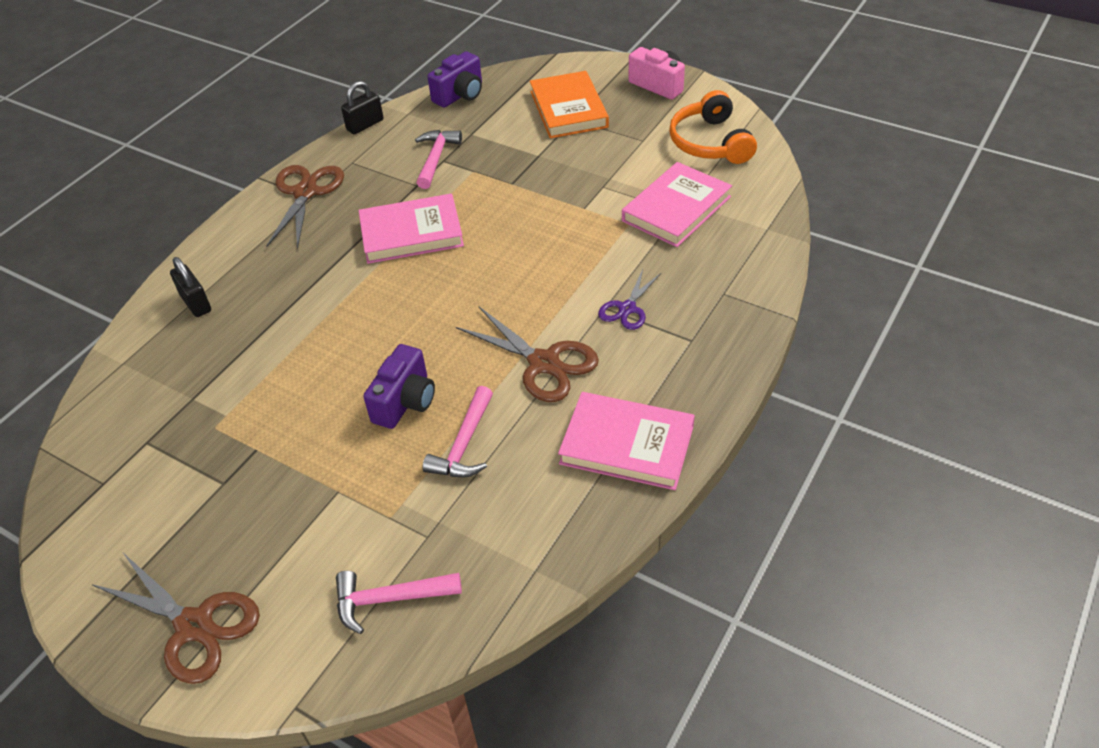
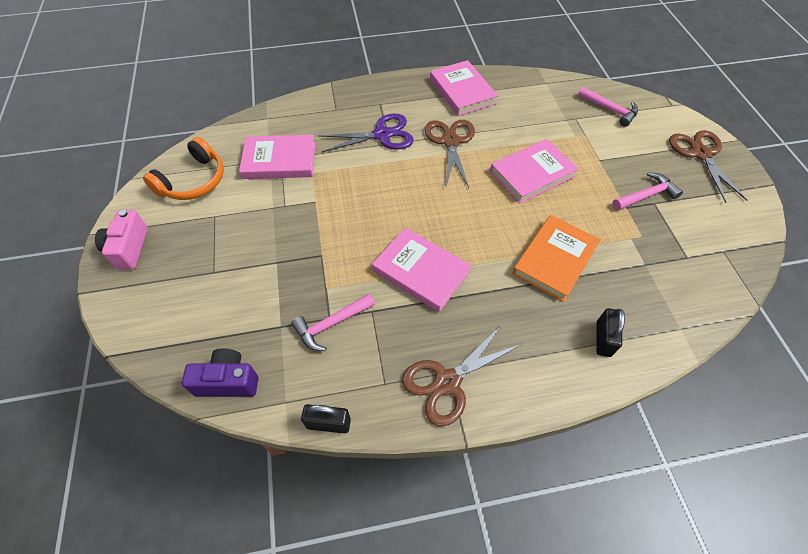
camera: 135 degrees left, 10 degrees up
purple camera [363,344,435,429] -> pink book [490,139,579,204]
pink hammer [423,386,493,477] -> pink hammer moved to [613,172,683,211]
orange book [530,71,609,138] -> orange book moved to [512,215,601,302]
purple scissors [598,269,661,330] -> purple scissors [318,113,414,152], size x1.67

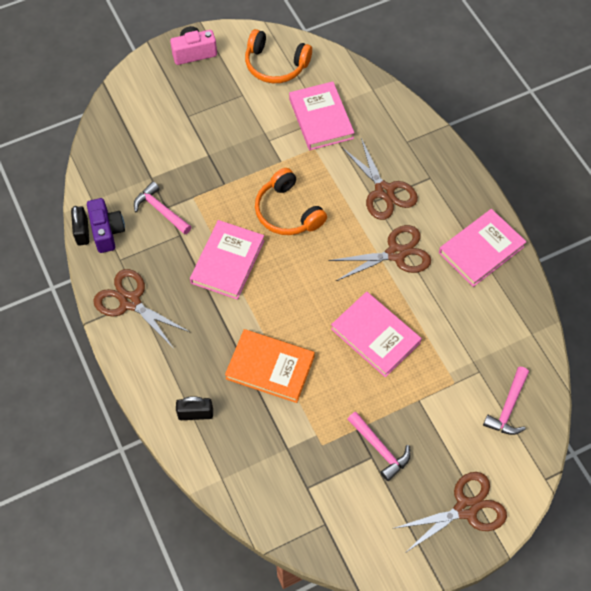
camera: 75 degrees right, 5 degrees up
purple camera [182,348,258,397] -> purple camera moved to [87,198,125,253]
purple scissors [318,113,414,152] -> brown scissors [342,138,418,220]
none -> orange headphones [255,168,327,235]

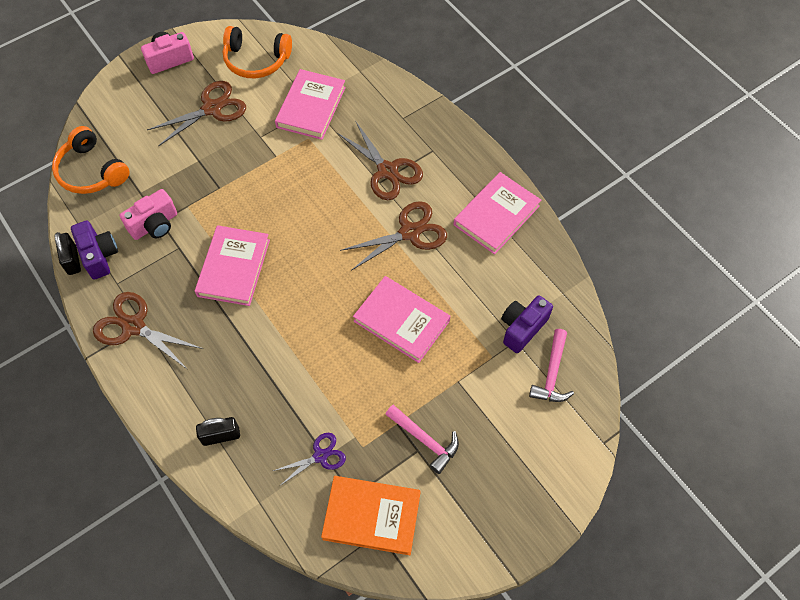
camera: 10 degrees left, 0 degrees up
pink hammer [134,182,191,235] -> pink camera [119,189,177,240]
orange book [225,329,315,403] -> orange book moved to [321,476,421,555]
orange headphones [255,168,327,235] -> orange headphones moved to [52,126,130,194]
pink book [289,81,354,150] -> pink book turned 45 degrees clockwise [275,69,346,140]
brown scissors [392,472,507,553] -> brown scissors moved to [147,81,246,146]
none -> purple scissors [273,433,346,485]
none -> purple camera [501,295,553,353]

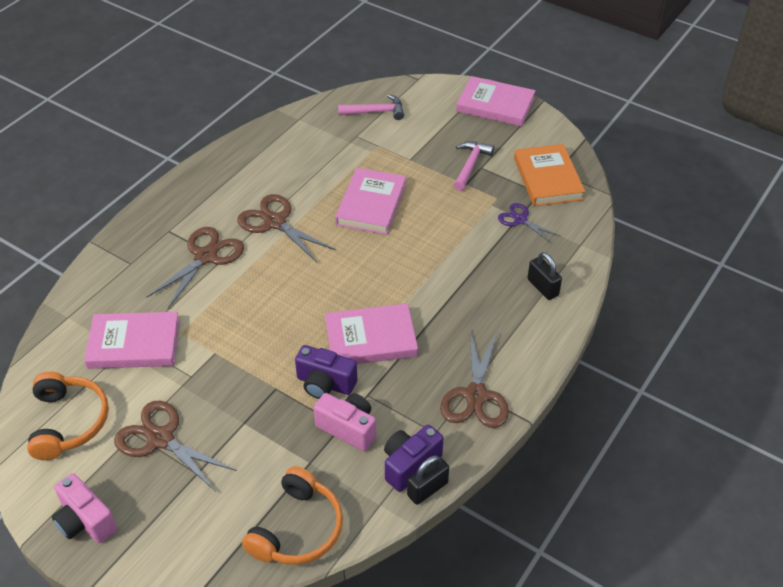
camera: 110 degrees left, 15 degrees down
pink book [453,172,541,255] -> pink book moved to [456,76,536,127]
purple camera [501,295,553,353] -> purple camera moved to [295,345,357,399]

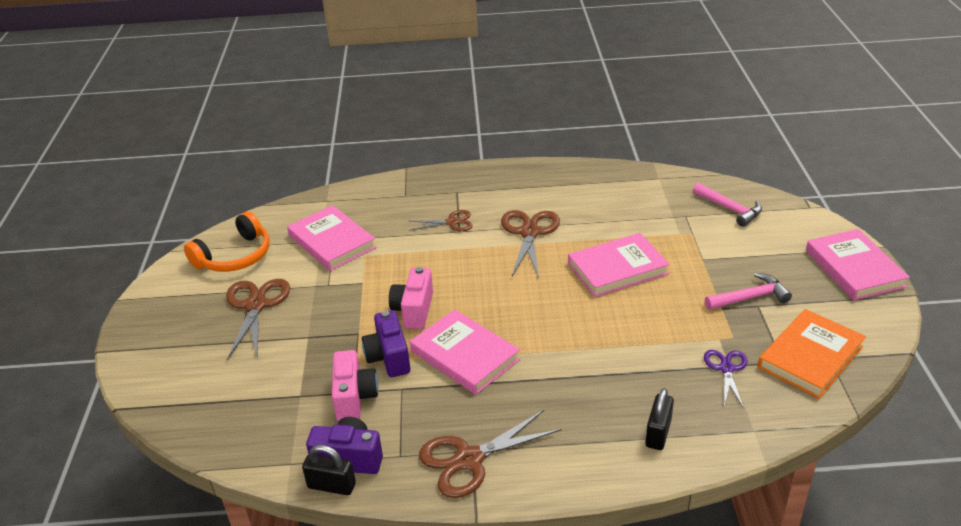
camera: 55 degrees right, 10 degrees down
pink camera [52,473,117,543] -> pink camera moved to [389,267,433,329]
brown scissors [146,227,244,309] -> brown scissors [409,210,473,231], size x0.60
orange headphones [242,466,343,565] -> none

